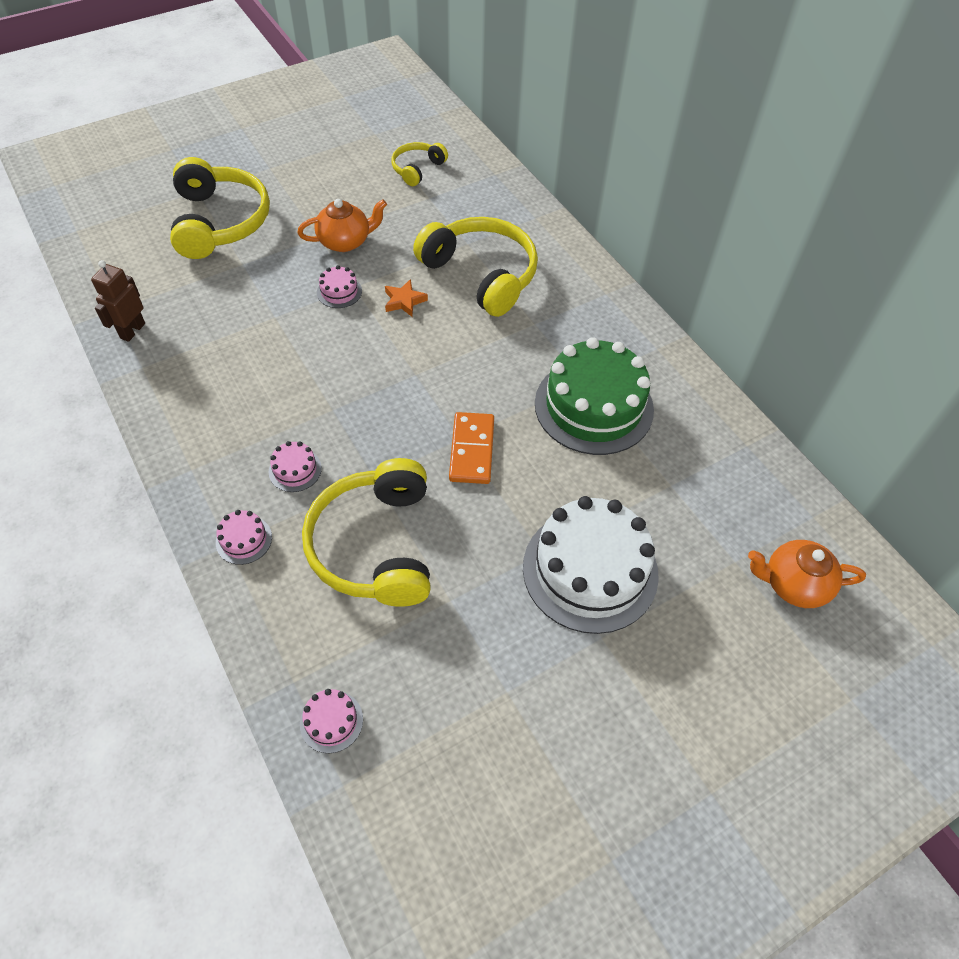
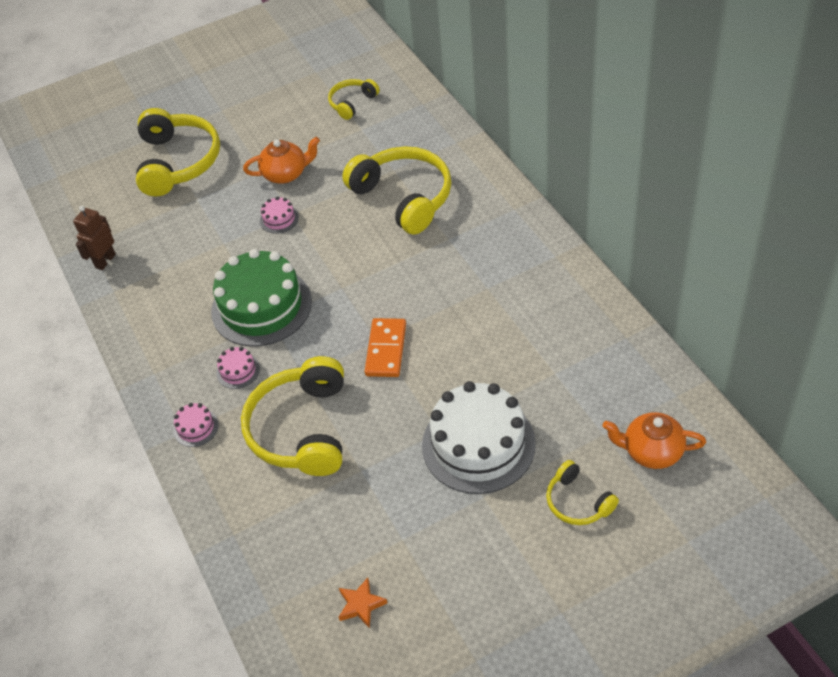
camera: 10 degrees right, 5 degrees down
pink cake [300,689,363,753] -> none
orange star [385,279,428,317] -> orange star moved to [339,578,387,628]
green cake [535,337,654,455] -> green cake moved to [211,249,312,347]
none -> yellow headphones [546,460,619,525]

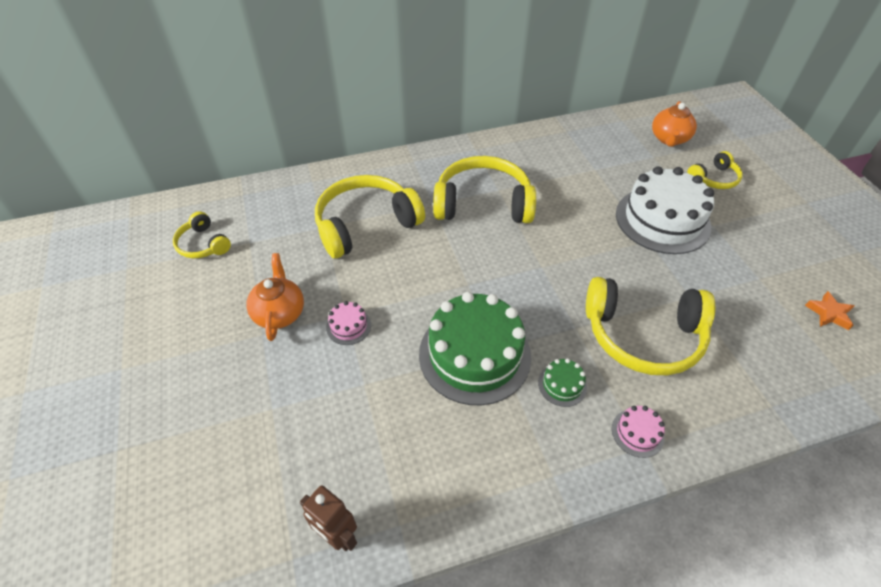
camera: 85 degrees left, 0 degrees up
yellow headphones [136,108,220,196] -> yellow headphones moved to [433,156,536,223]
pink cake [216,347,260,389] -> green cake [538,358,587,407]
orange domino [365,318,406,377] -> none

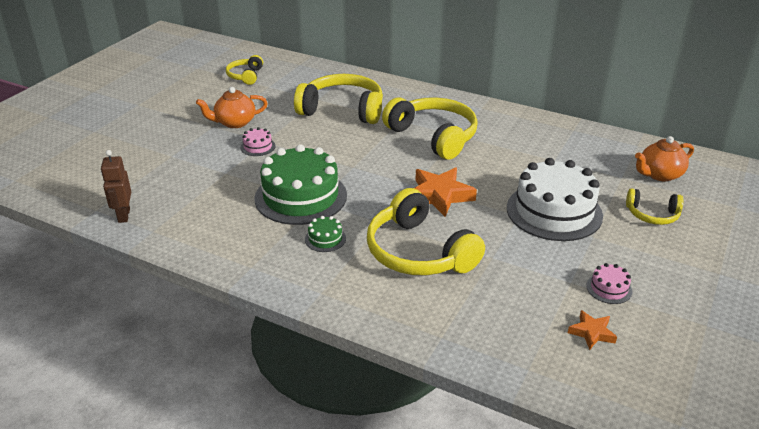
camera: 45 degrees right, 15 degrees down
orange teapot [246,253,304,341] -> orange teapot turned 150 degrees counterclockwise [196,87,268,128]
pink cake [612,406,665,458] -> pink cake moved to [586,263,632,304]
none -> orange star [414,167,477,217]

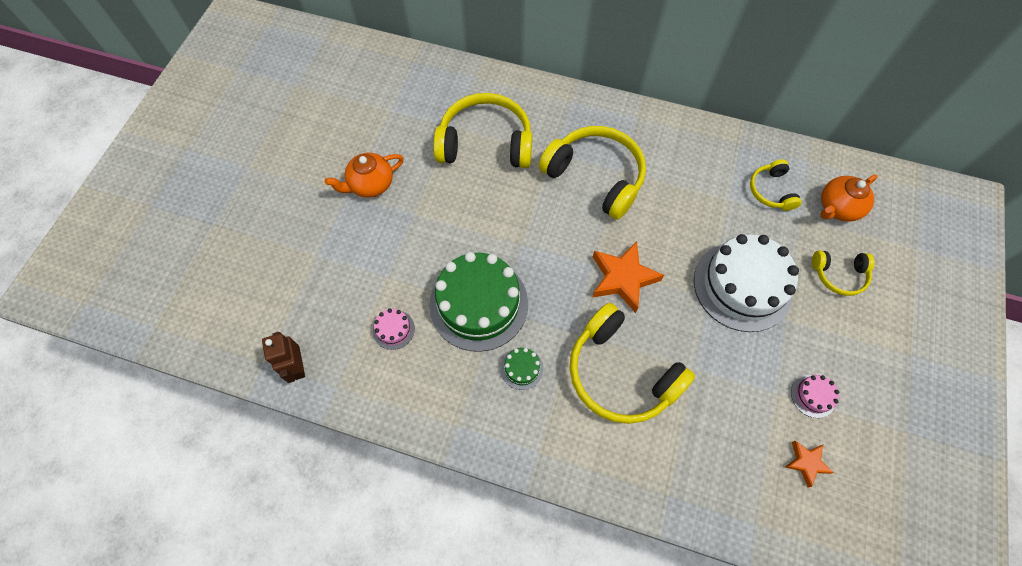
camera: 10 degrees left, 30 degrees up
yellow headphones [226,55,263,85] -> yellow headphones moved to [750,159,801,211]
pink cake [241,127,275,156] -> pink cake moved to [373,308,415,350]

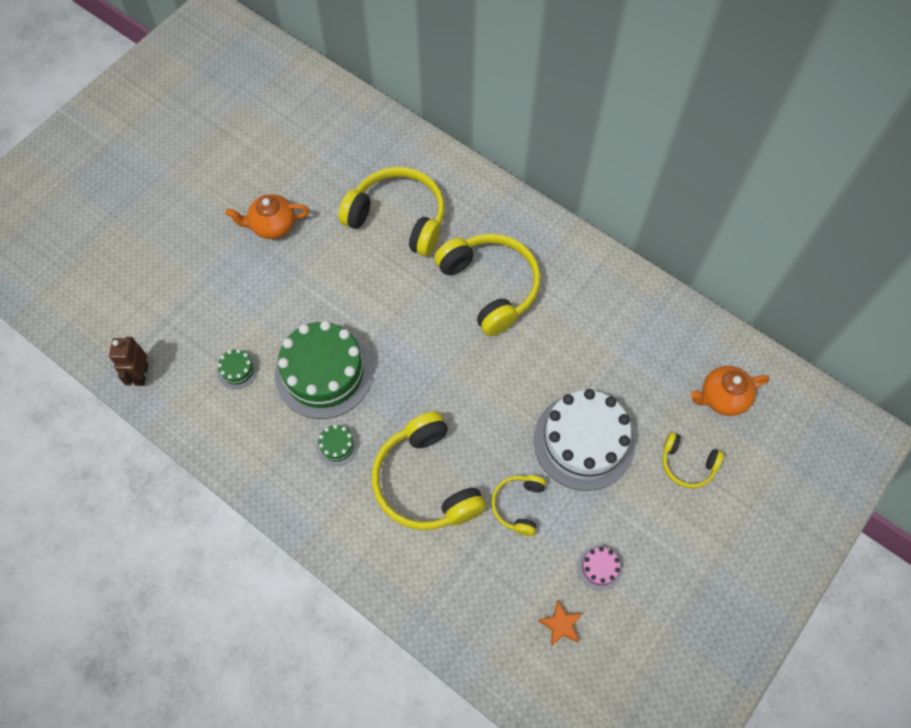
camera: 20 degrees right, 0 degrees up
pink cake [373,308,415,350] -> green cake [217,349,258,389]
orange star [592,241,664,313] -> none
yellow headphones [750,159,801,211] -> yellow headphones moved to [491,475,546,536]

